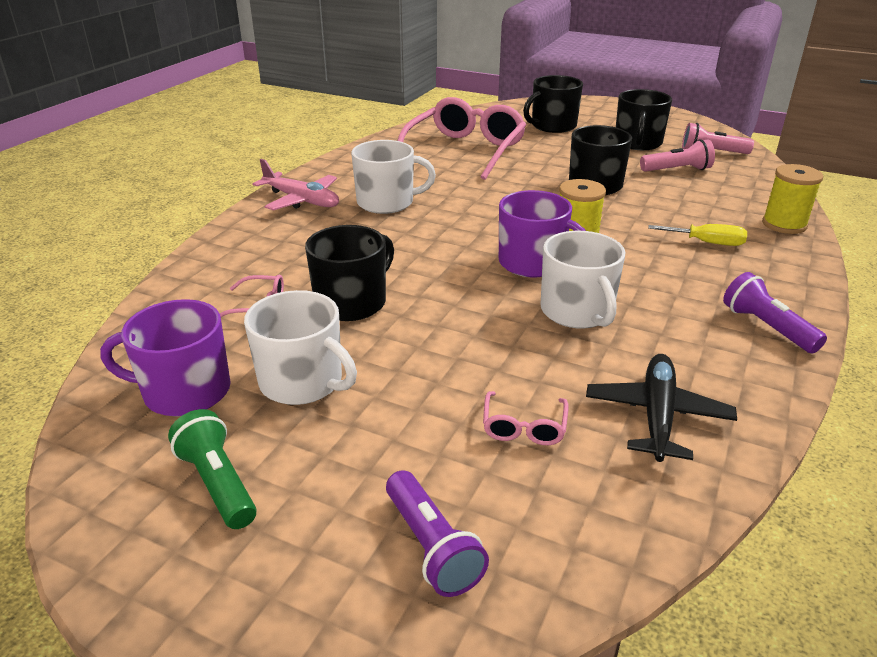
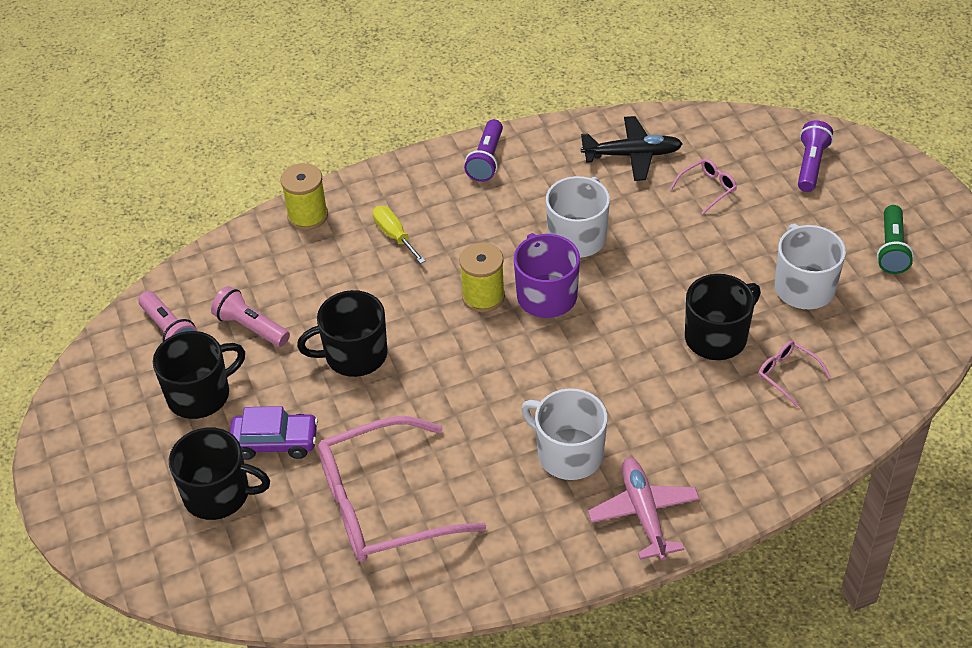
camera: 135 degrees left, 15 degrees up
purple mug [100,299,231,417] -> none
black mug [305,225,394,321] -> black mug turned 150 degrees clockwise [685,274,761,360]
black plane [586,354,737,462] -> black plane turned 150 degrees counterclockwise [581,116,683,181]
none -> purple car [230,406,318,460]

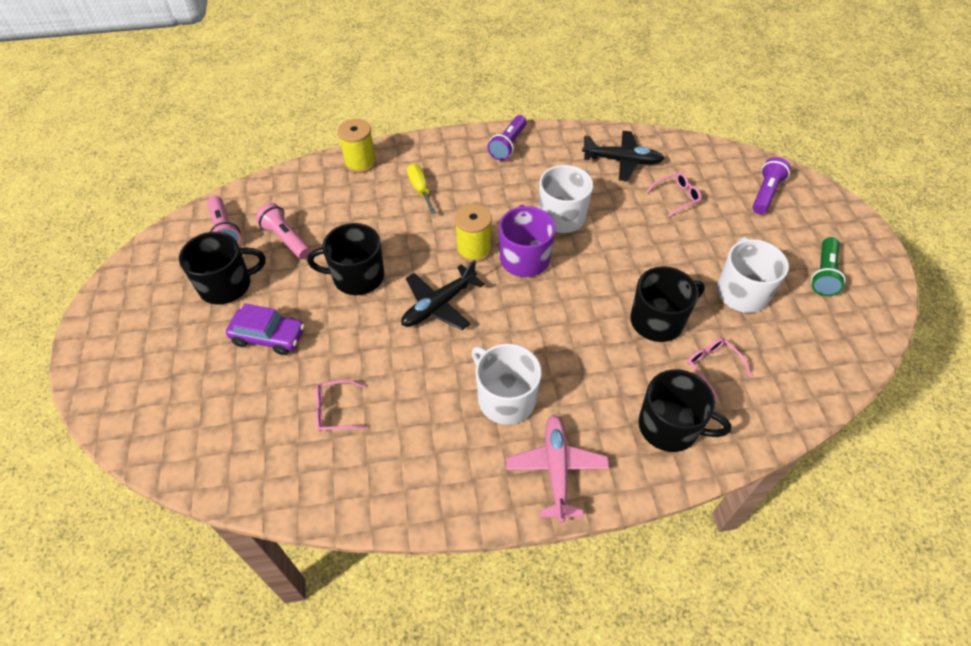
camera: 10 degrees right, 5 degrees up
black mug [169,427,270,520] -> black mug moved to [639,369,731,452]
pink glasses [318,416,486,562] -> pink glasses [316,380,367,432], size x0.41
none -> black plane [401,260,484,330]

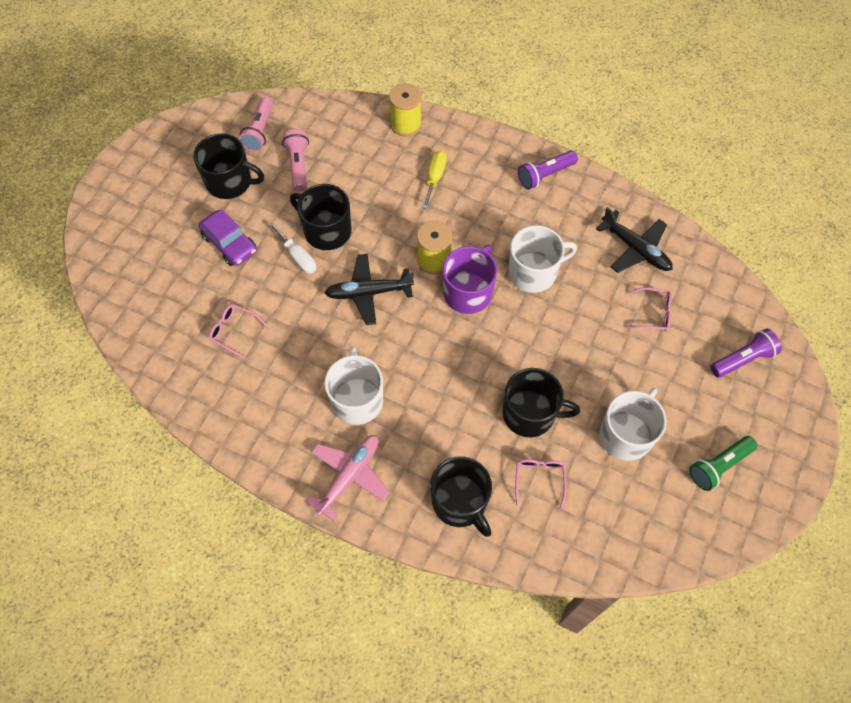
camera: 35 degrees right, 10 degrees up
none -> white screwdriver [268,222,316,274]

